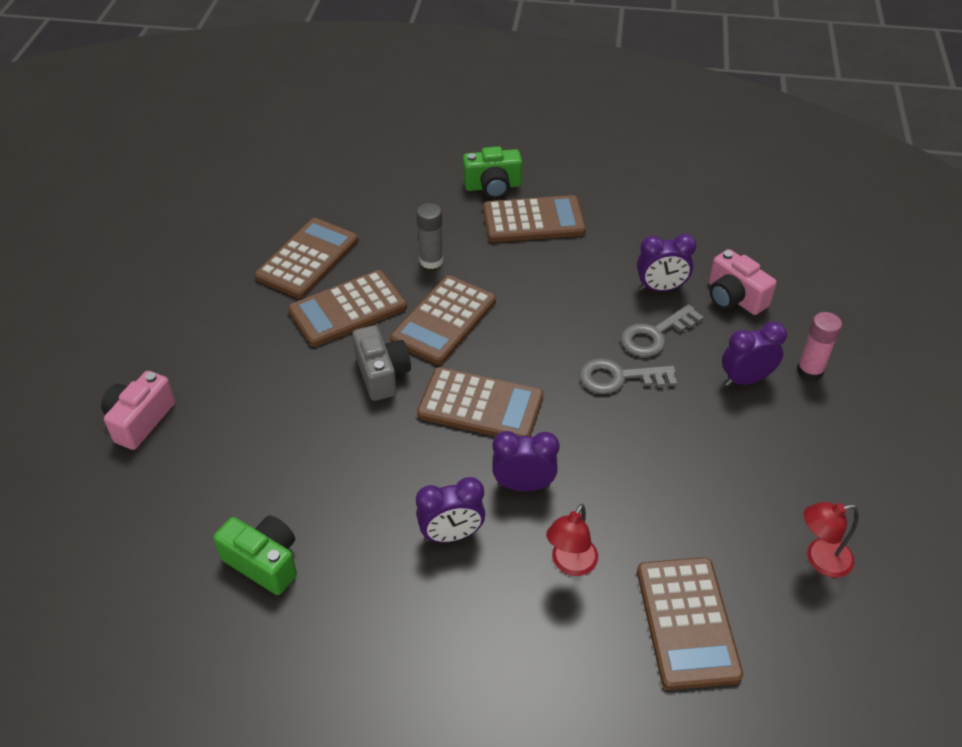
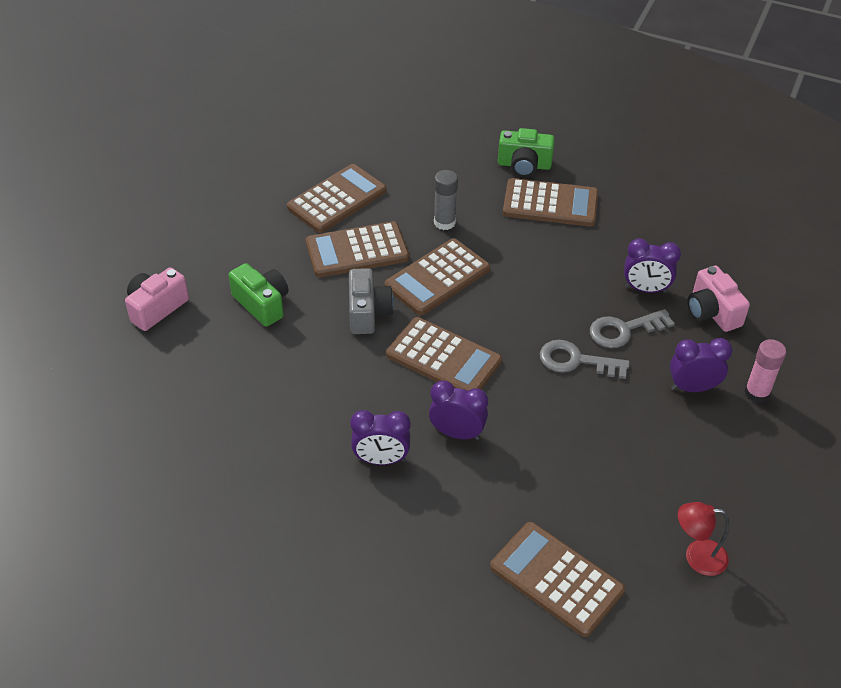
camera: 15 degrees right, 0 degrees up
green camera [213,516,297,595] -> green camera moved to [229,263,288,327]
red lamp [546,504,598,576] -> none
brown calculator [637,557,743,690] -> brown calculator turned 120 degrees clockwise [490,522,625,637]

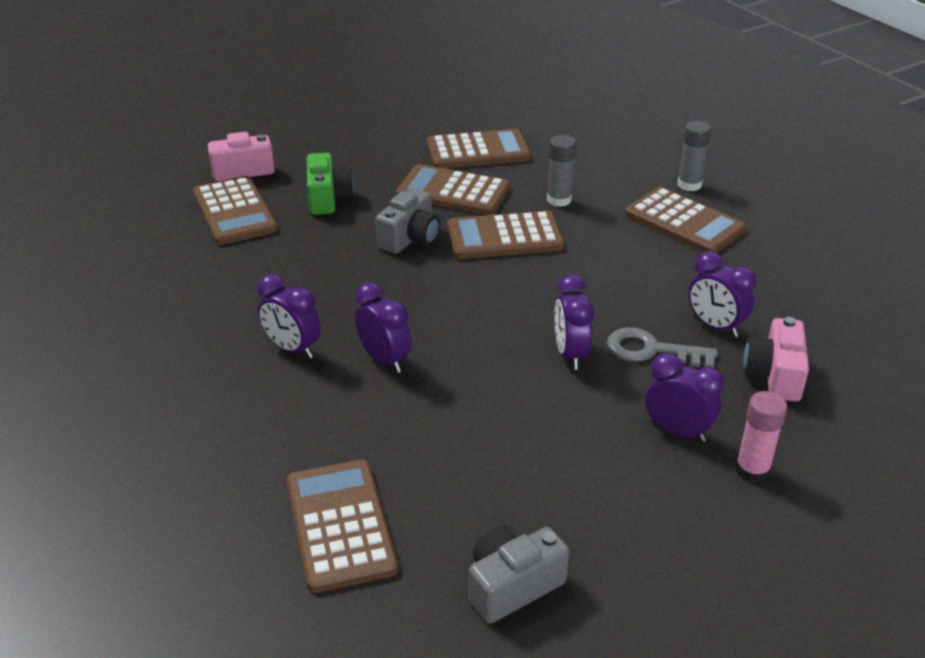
camera: 35 degrees right, 10 degrees down
brown calculator [386,317,502,391] -> brown calculator moved to [193,176,278,245]
green camera [498,128,555,177] -> grey glue stick [678,121,711,191]
grey key [540,340,630,379] -> purple clock [554,274,594,370]
red lamp [678,502,730,576] -> grey camera [469,526,569,624]

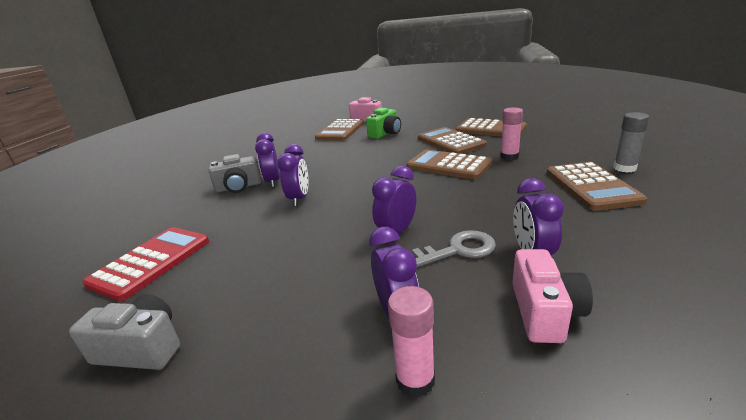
camera: 45 degrees right, 10 degrees down
brown calculator [286,459,398,593] -> red calculator [83,227,209,301]
grey camera [375,188,440,254] -> grey camera moved to [209,154,261,193]
grey glue stick [547,135,576,207] -> pink glue stick [500,107,523,160]
grey key [607,327,717,368] -> grey key turned 105 degrees clockwise [412,230,496,267]
pink camera [743,317,809,402] -> pink camera turned 135 degrees clockwise [512,249,593,343]

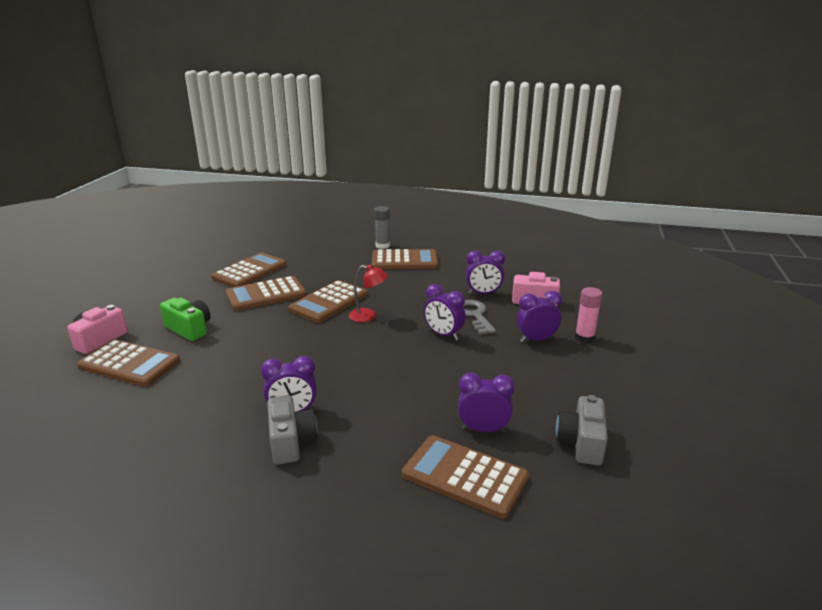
camera: 90 degrees left, 0 degrees up
red calculator [83,227,209,301] -> brown calculator [402,435,529,519]
purple clock [277,144,309,206] -> purple clock moved to [458,372,515,432]
pink glue stick [500,107,523,160] -> none
none -> red lamp [349,264,388,322]

